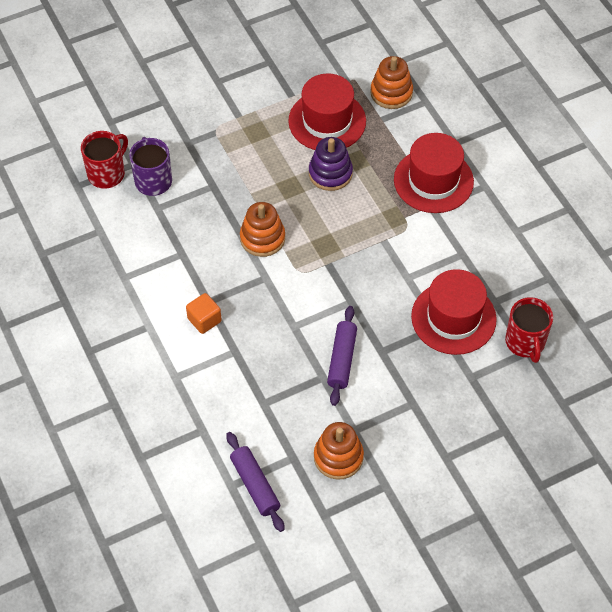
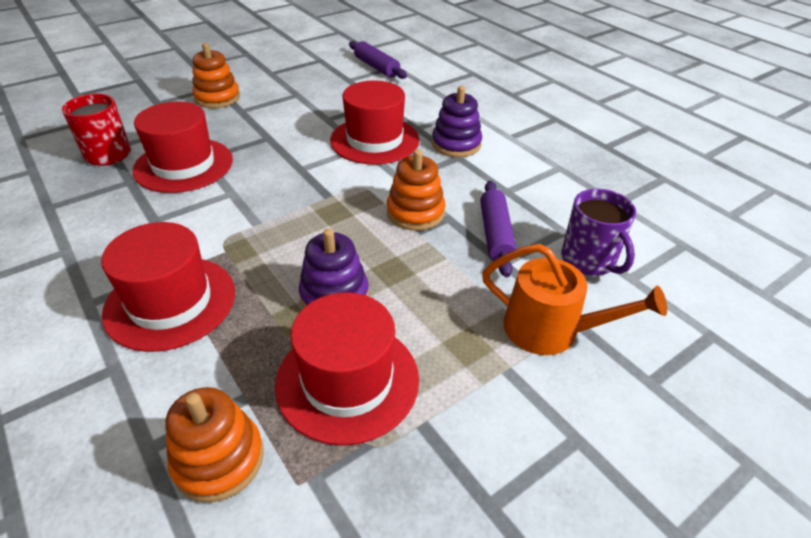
camera: 170 degrees right, 15 degrees down
red mug [81,131,128,189] -> none
orange cube [186,293,222,334] -> purple stacking toy [432,86,482,157]
orange stacking toy [314,422,364,479] -> orange stacking toy moved to [192,43,240,108]
purple rolling pin [327,306,357,406] -> purple rolling pin moved to [480,181,516,277]
none -> red hat [330,80,420,165]
none -> orange watering can [482,244,667,355]

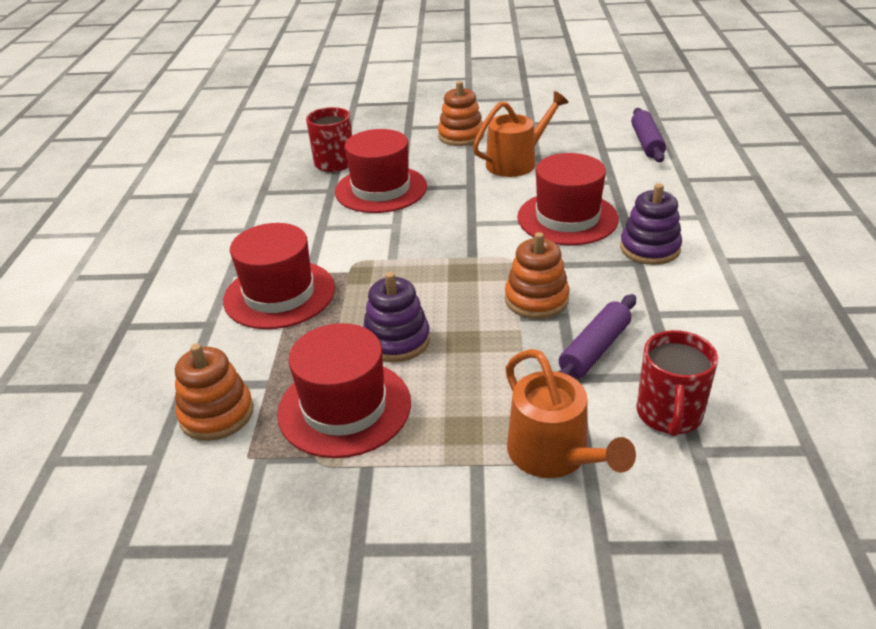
camera: 40 degrees right, 5 degrees down
purple mug [561,189,636,276] -> red mug [636,330,718,436]
none -> orange watering can [473,91,569,177]

